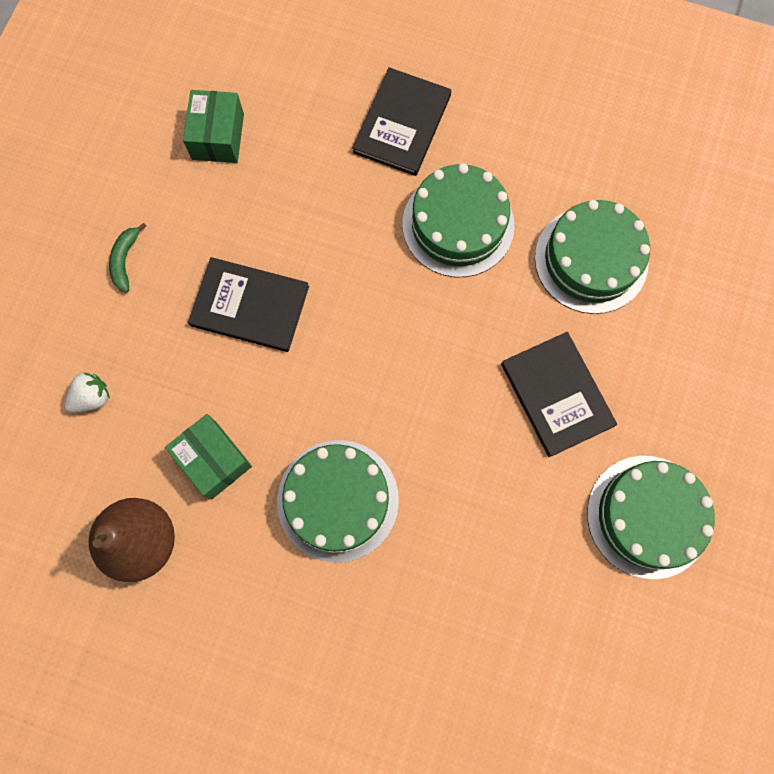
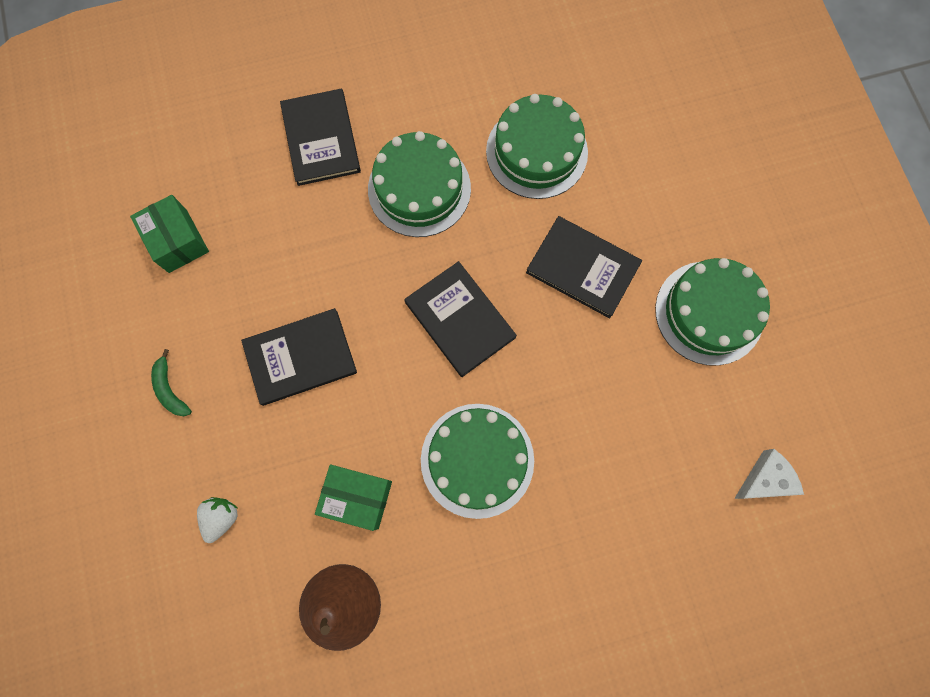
camera: 35 degrees left, 0 degrees up
none -> black book [404,261,517,377]
none -> white cheese [734,449,804,499]

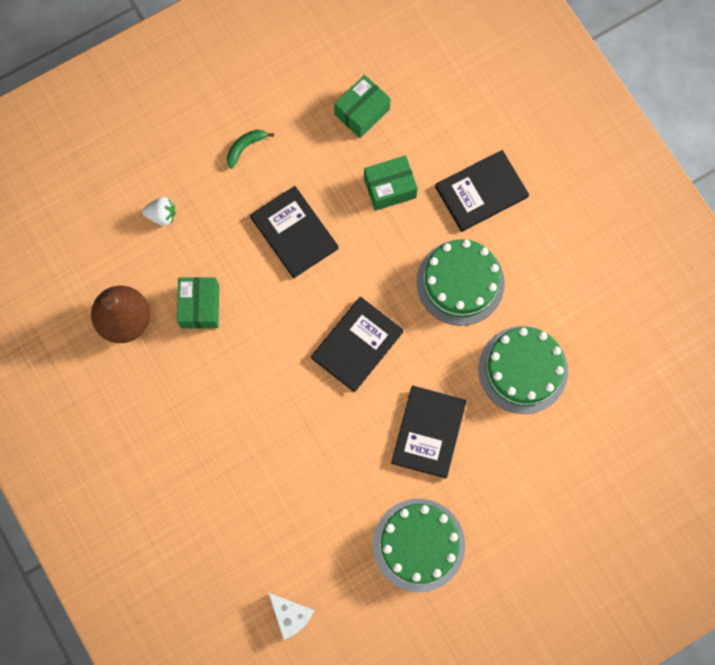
camera: 75 degrees right, 0 degrees up
green cake [421,404,534,519] -> none
none -> green box [364,155,418,211]

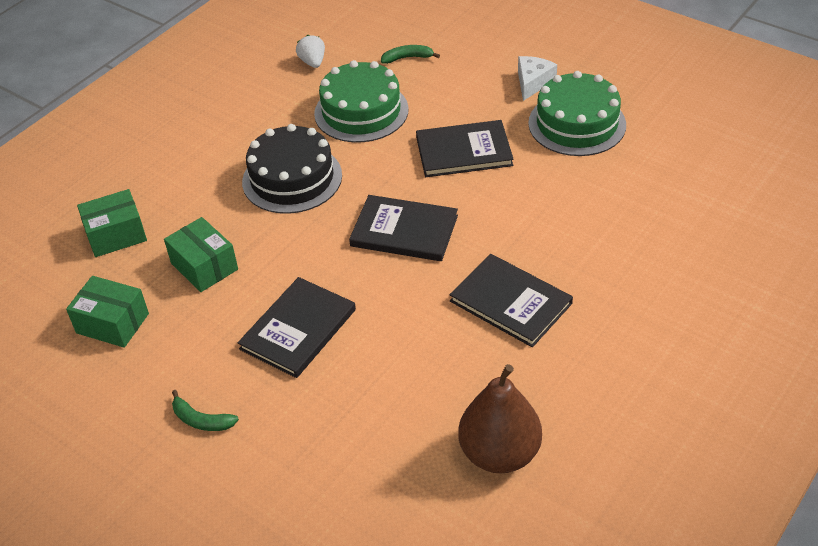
camera: 110 degrees left, 30 degrees down
white strawberry [142,197,176,226] -> white strawberry moved to [296,35,325,68]
green box [177,277,219,329] -> green box moved to [77,189,147,257]
white cheese [269,593,314,640] -> white cheese moved to [518,56,557,101]
green cake [417,239,505,326] -> black cake [242,124,342,214]
black book [435,150,529,232] -> black book moved to [450,254,573,347]
none -> green banana [381,45,440,64]

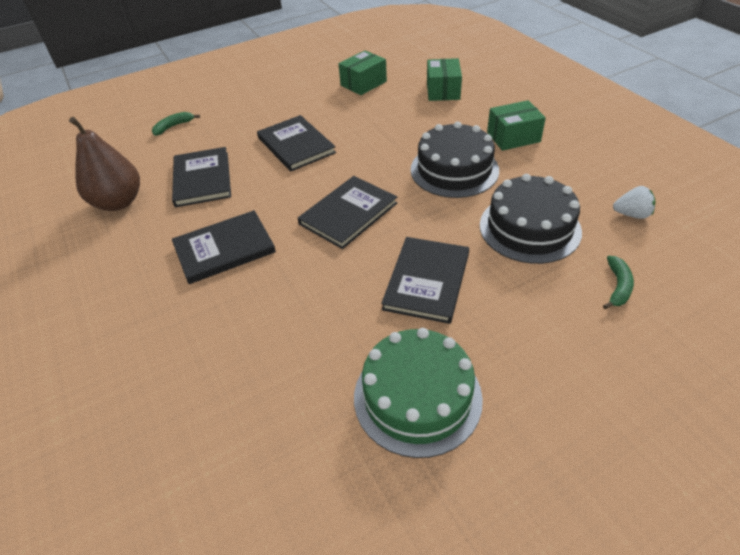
camera: 115 degrees right, 0 degrees up
green box [164,217,238,292] -> green box moved to [487,100,546,151]
green banana [172,390,239,431] -> green banana moved to [152,112,200,136]
green cake [314,60,409,142] -> black cake [480,174,582,264]
white cheese [518,56,557,101] -> none
none -> black book [172,147,231,207]

